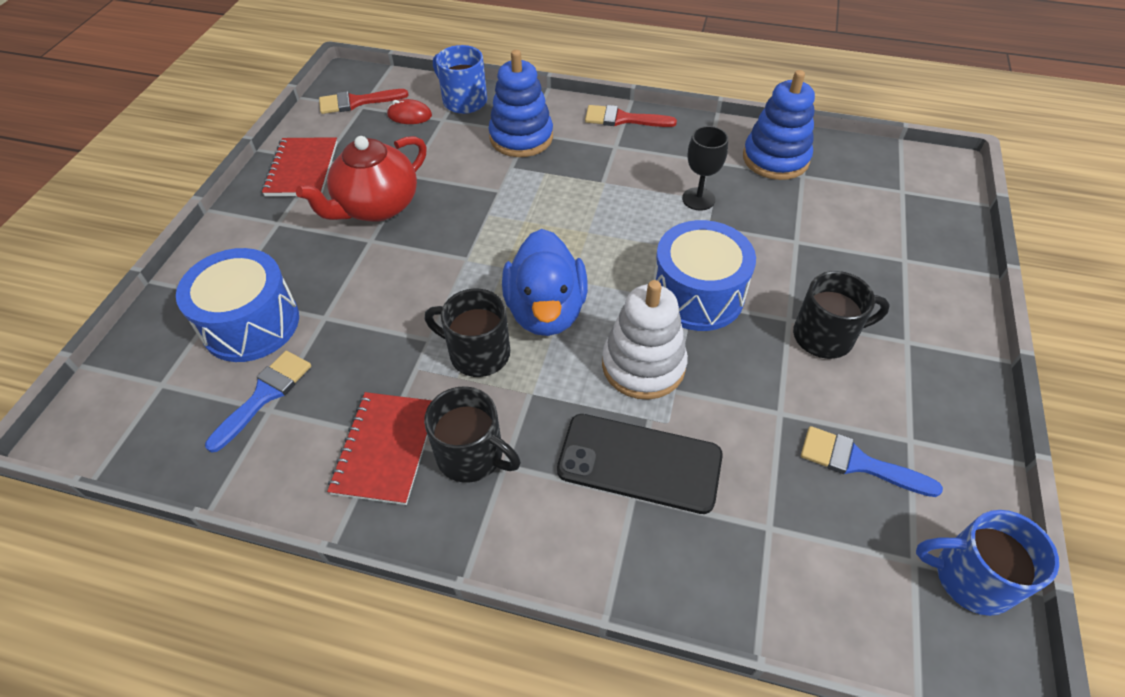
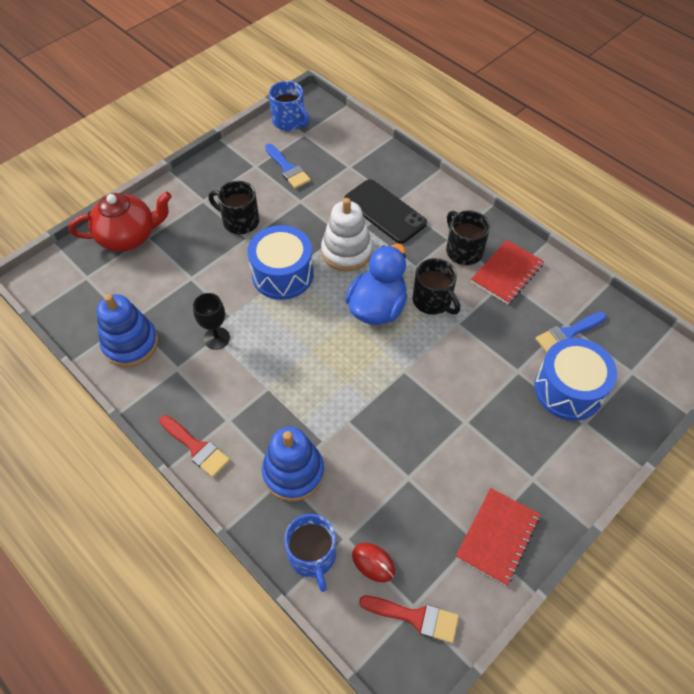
camera: 150 degrees left, 5 degrees up
red teapot [296,136,427,222] -> red teapot moved to [69,192,172,252]

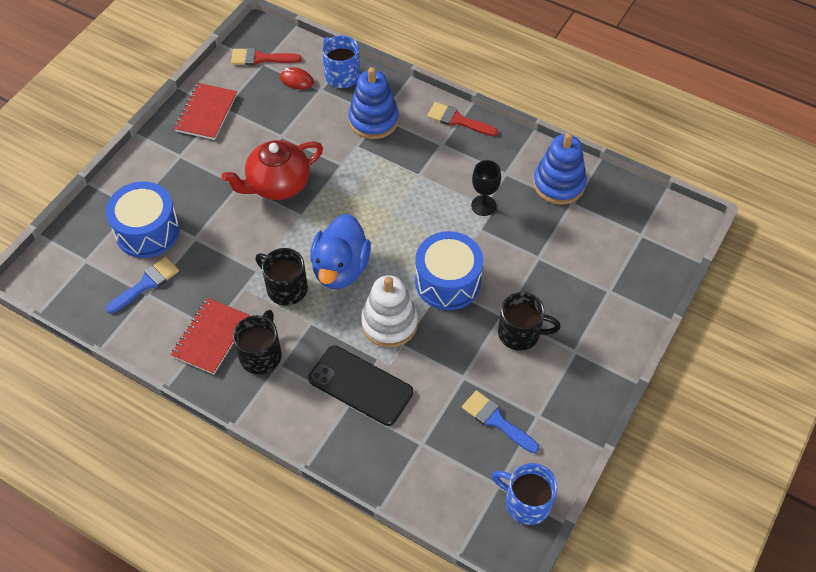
camera: 165 degrees right, 0 degrees up
red teapot [69,192,172,252] -> red teapot moved to [221,140,323,200]
black mug [446,210,490,265] -> black mug turned 120 degrees counterclockwise [233,310,282,374]

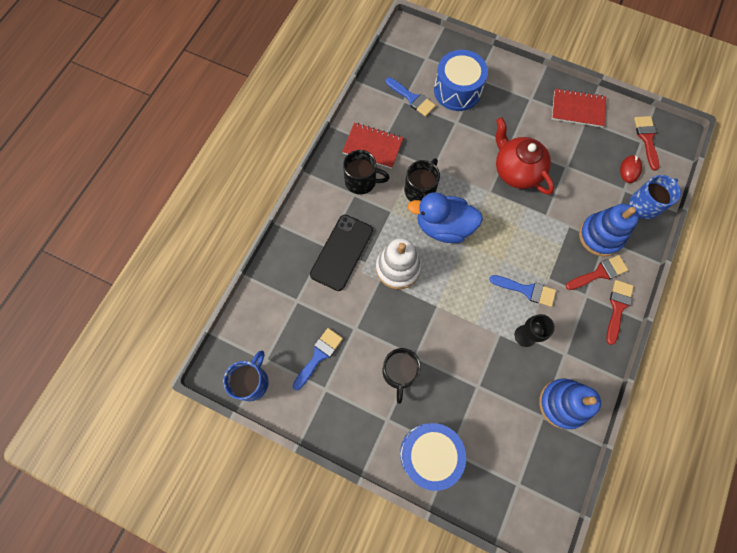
camera: 85 degrees right, 15 degrees up
blue drum [415,231,483,310] -> blue drum moved to [400,423,466,491]
none -> blue brush [489,275,556,307]
none -> red brush [566,255,628,290]

